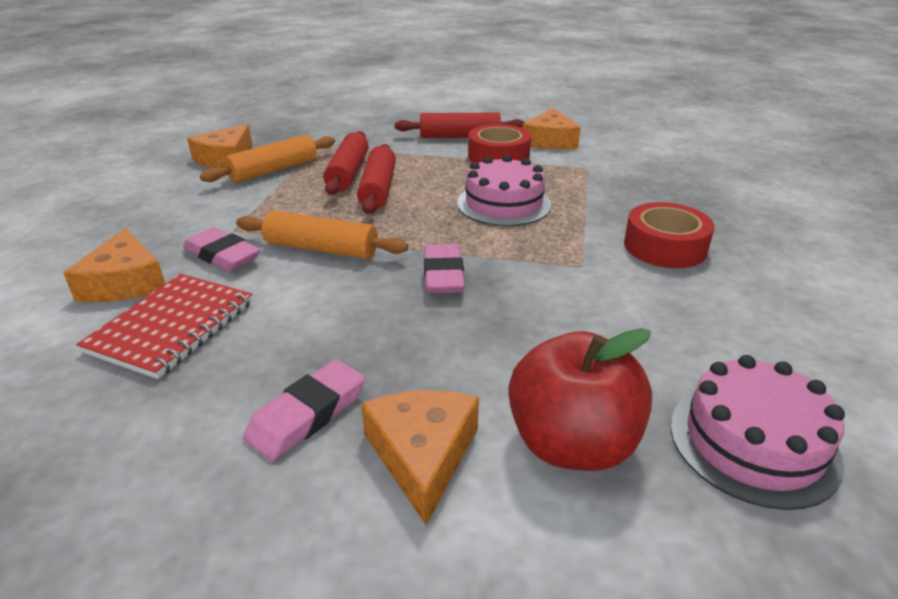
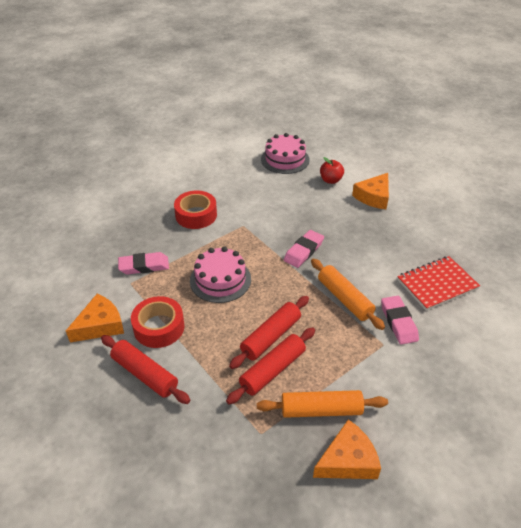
camera: 140 degrees left, 10 degrees up
orange cheese [63,228,165,302] -> none
pink eraser [243,359,365,461] -> pink eraser moved to [118,252,169,275]
red apple [508,328,652,471] -> red apple [320,157,344,184], size x0.56

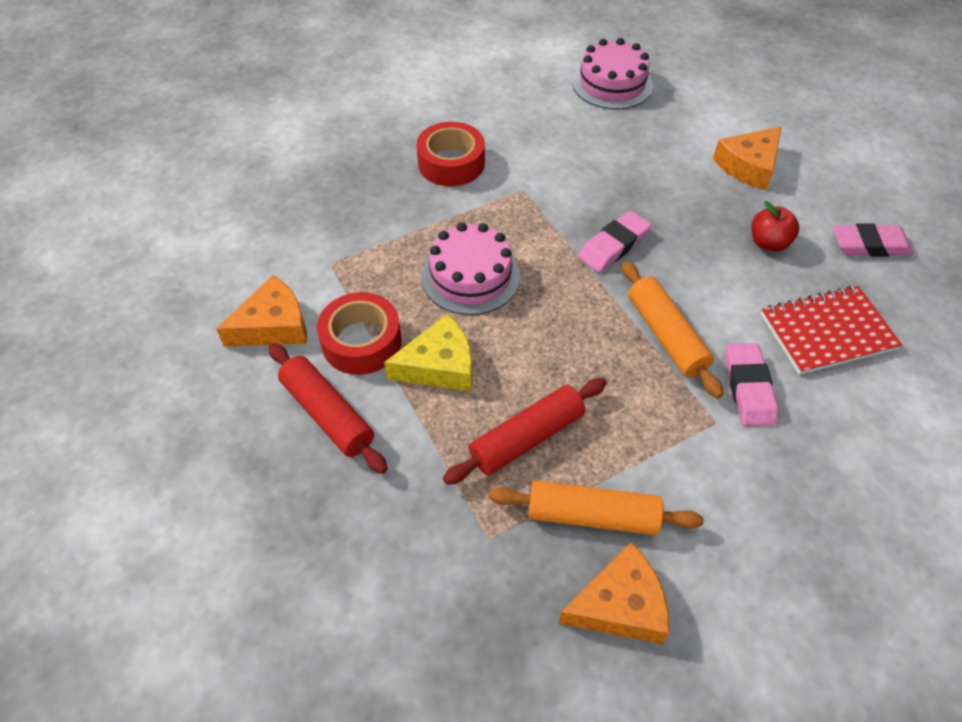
camera: 10 degrees right, 10 degrees up
pink eraser [118,252,169,275] -> pink eraser moved to [833,223,913,257]
red rolling pin [229,296,309,369] -> none
red apple [320,157,344,184] -> red apple moved to [751,201,799,252]
none -> yellow cheese [384,314,472,391]

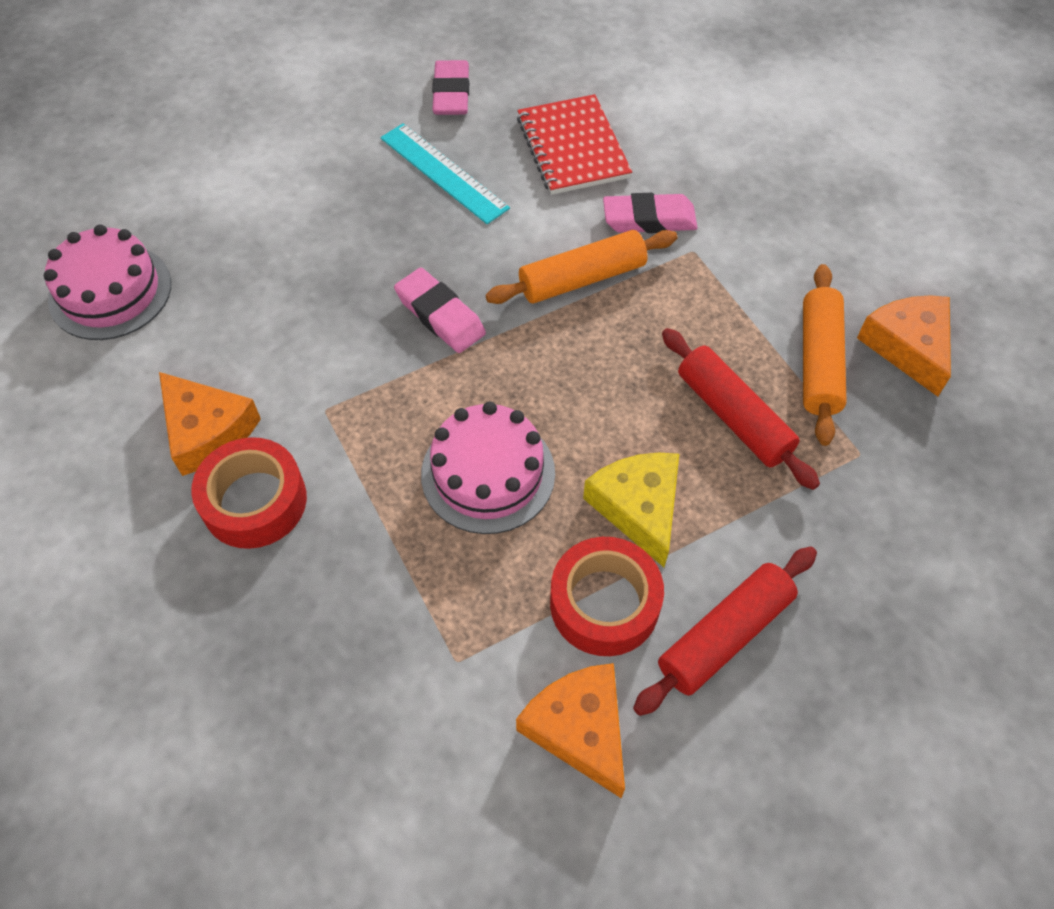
camera: 90 degrees left, 5 degrees up
orange cheese [713,126,782,190] -> orange cheese moved to [159,372,261,476]
red apple [751,201,799,252] -> turquoise ruler [380,123,510,224]

